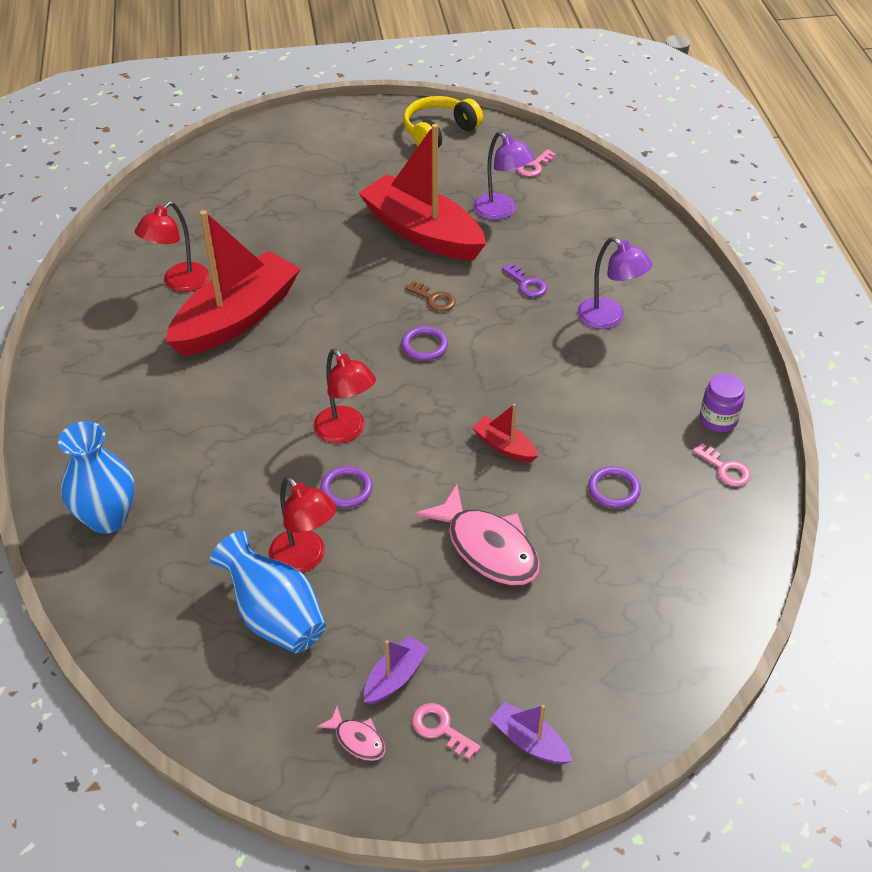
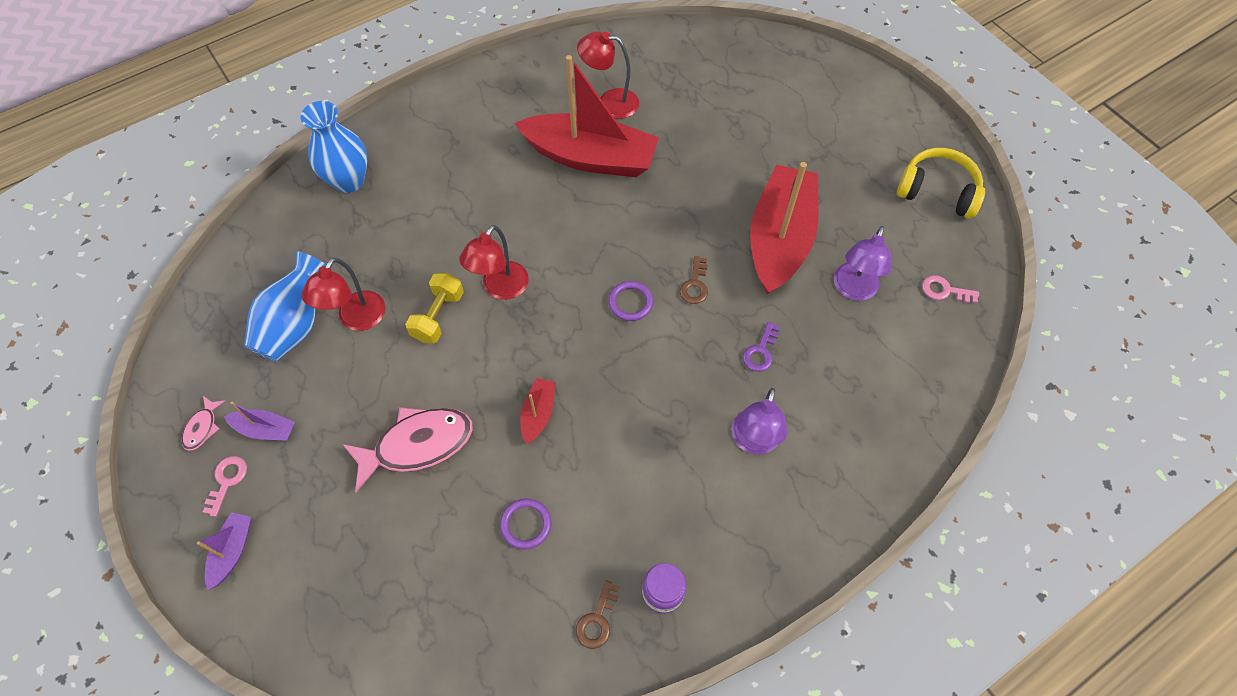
camera: 65 degrees right, 15 degrees up
purple ring [320,466,373,508] -> yellow dumbbell [405,273,464,343]
pink fish [415,484,540,585] -> pink fish turned 135 degrees counterclockwise [342,407,473,492]
pink key [692,443,751,487] -> brown key [576,580,619,649]

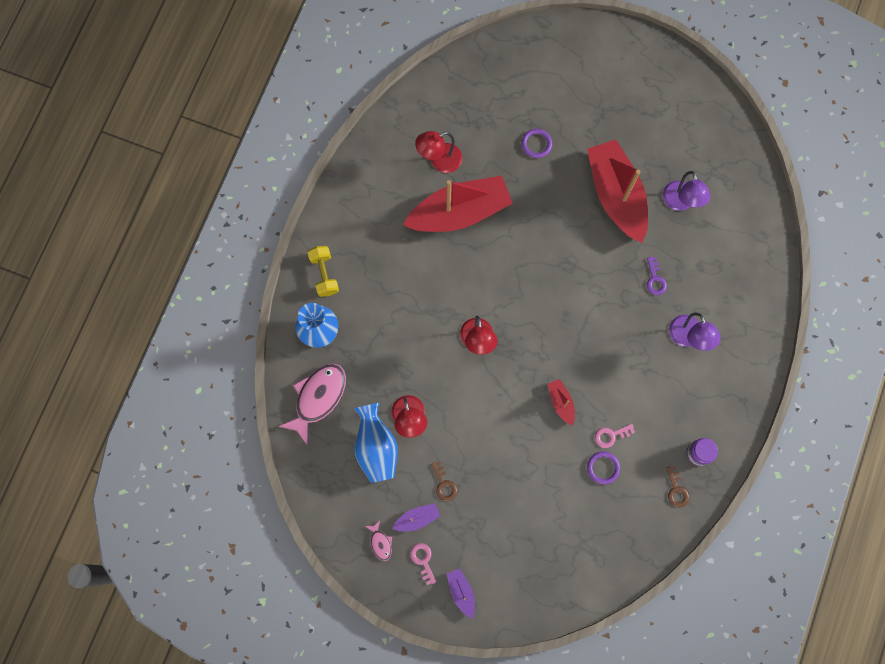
camera: 35 degrees left, 15 degrees up
pink fish [342,407,473,492] -> pink fish moved to [278,363,346,445]
yellow dumbbell [405,273,464,343] -> yellow dumbbell moved to [307,246,339,297]
purple ring [608,281,653,321] -> purple ring moved to [521,129,552,158]
brown key [680,256,708,304] -> brown key moved to [431,461,457,501]
yellow headphones [897,148,985,219] -> none
pink key [922,275,979,303] -> pink key moved to [595,424,635,448]

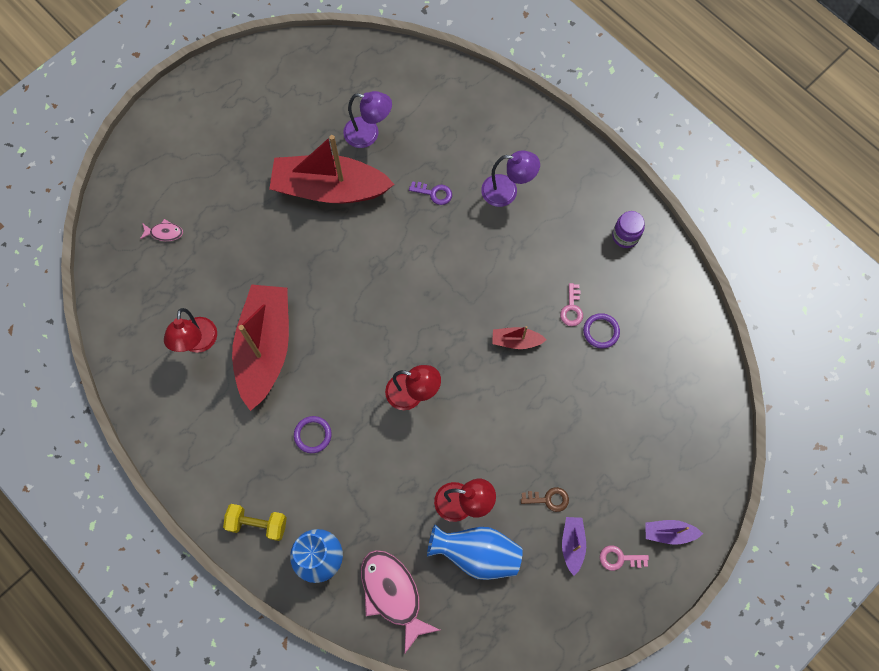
camera: 65 degrees left, 5 degrees down
pink fish [365,520,392,561] -> pink fish moved to [140,219,183,241]
purple ring [521,129,552,158] -> purple ring moved to [294,416,332,453]
brown key [666,466,689,508] -> none

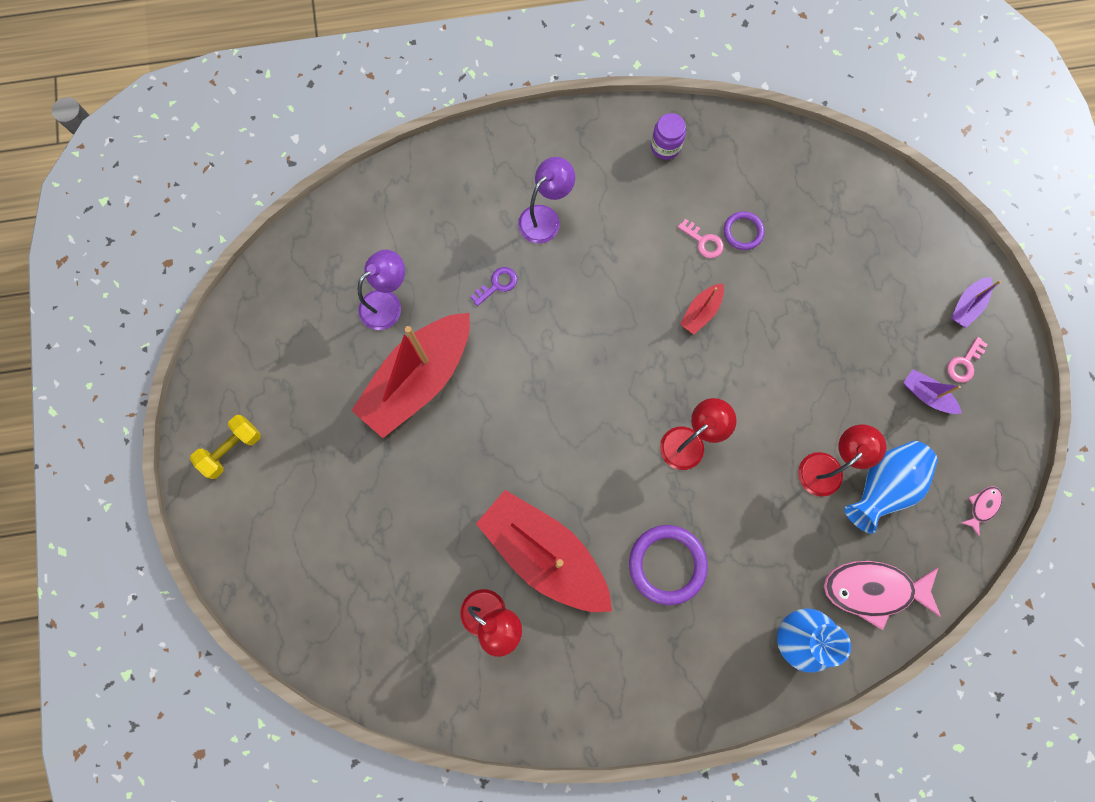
camera: 55 degrees left, 5 degrees up
pink fish [140,219,183,241] -> pink fish moved to [961,486,1002,537]
yellow dumbbell [223,504,287,541] -> yellow dumbbell moved to [190,415,261,479]
purple ring [294,416,332,453] -> purple ring [629,525,708,605], size x1.76
brown key [521,487,569,512] -> none

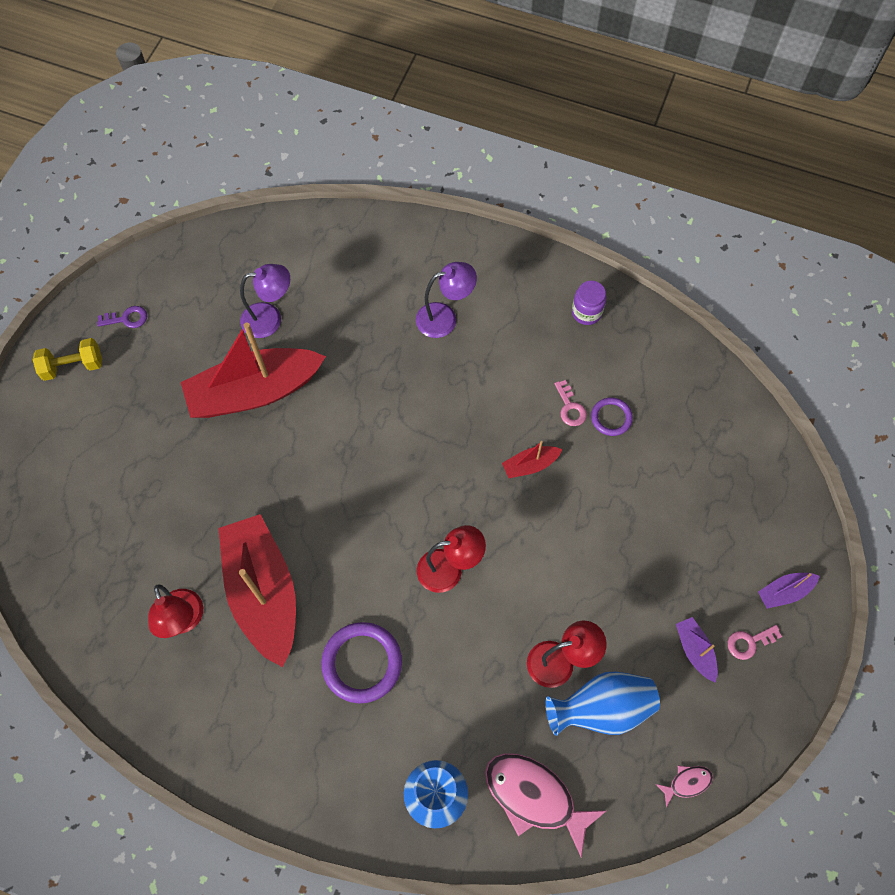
camera: 30 degrees right, 10 degrees down
purple key [471,267,517,306] -> purple key moved to [97,306,147,328]

